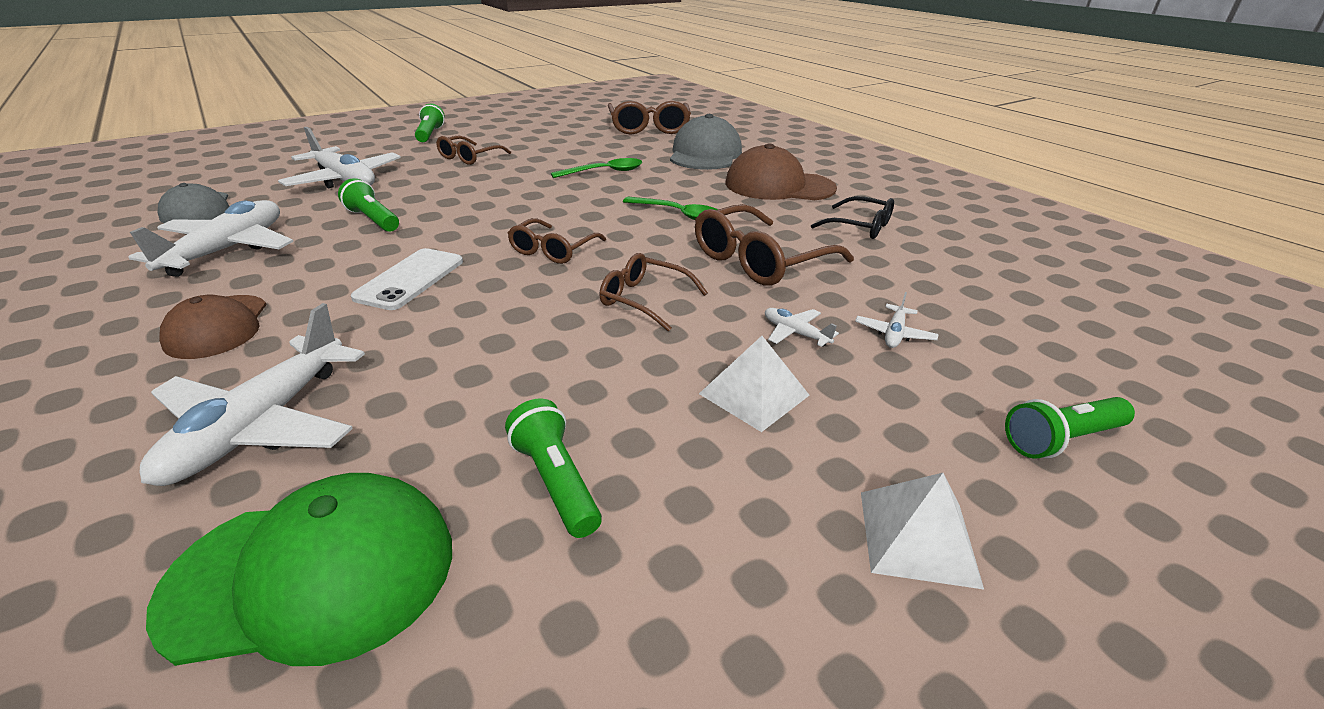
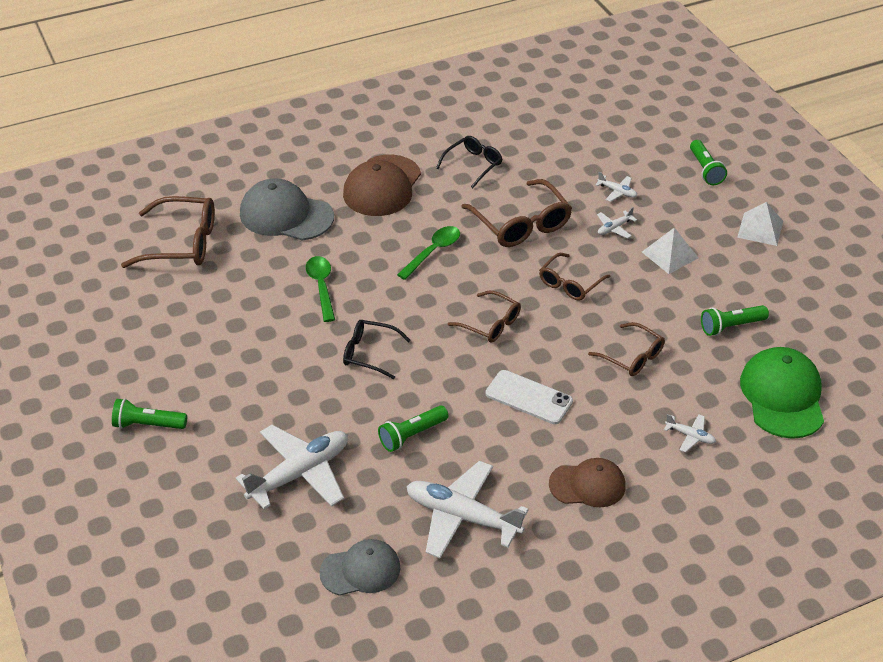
camera: 80 degrees left, 10 degrees up
white plane [140,303,365,486] -> white plane [664,414,716,452], size x0.44
brown glasses [436,136,511,165] -> brown glasses moved to [588,322,665,376]
none -> black glasses [343,320,411,379]

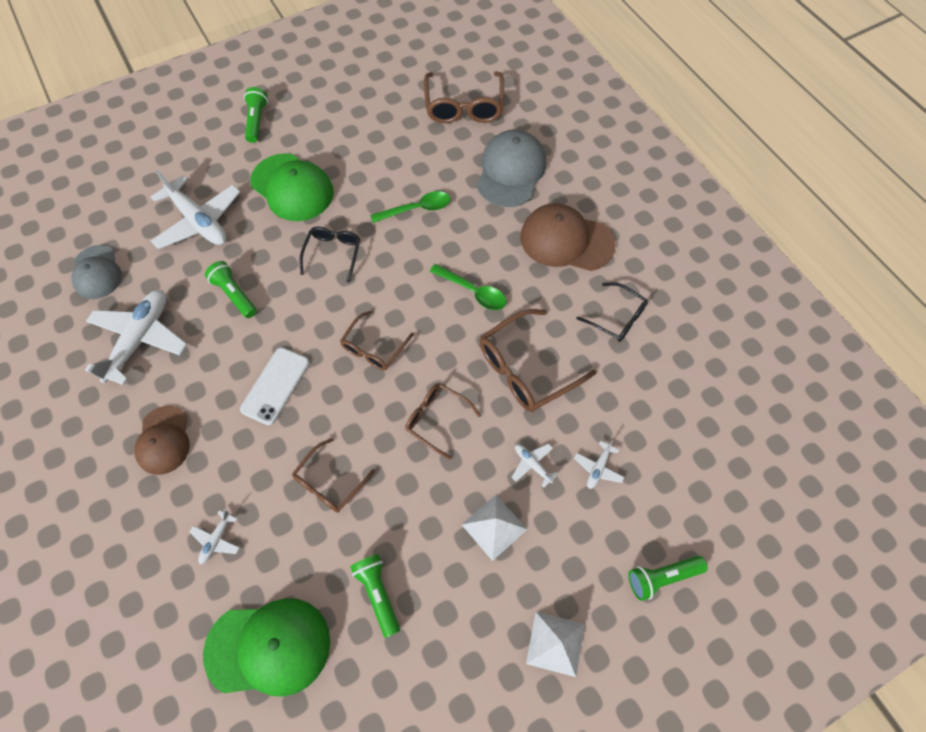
camera: 85 degrees right, 20 degrees up
none -> green cap [250,153,334,221]

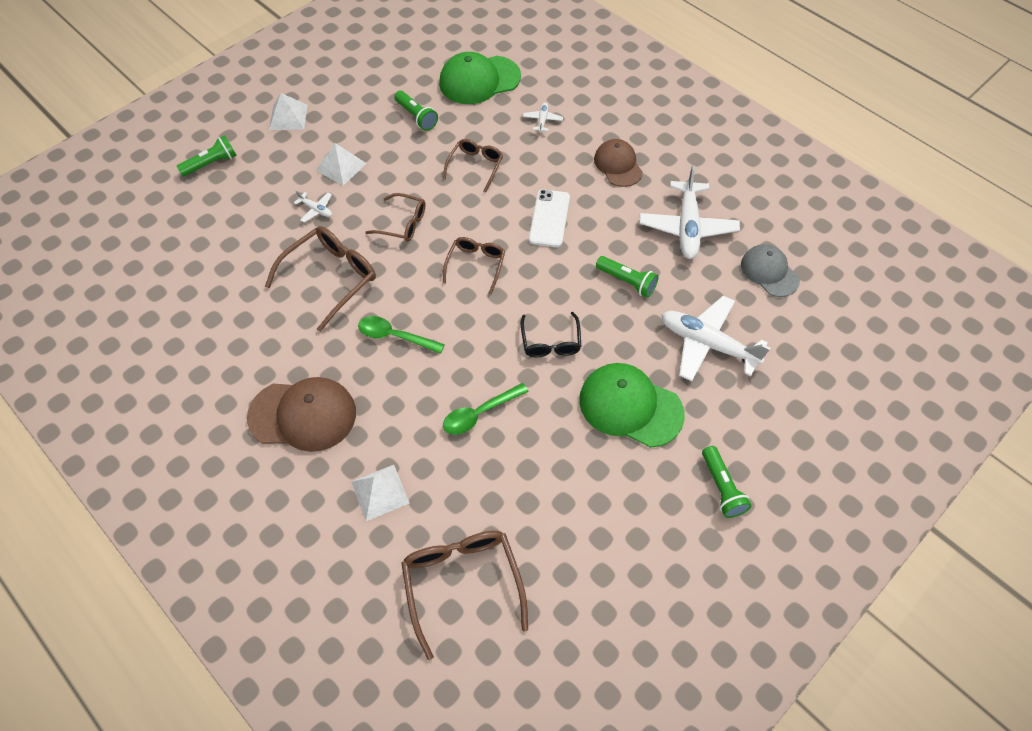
camera: 165 degrees right, 5 degrees down
grey cap [477,129,546,207] -> white pyramid [351,465,410,521]
white plane [574,440,624,489] -> none
black glasses [576,282,648,342] -> none

